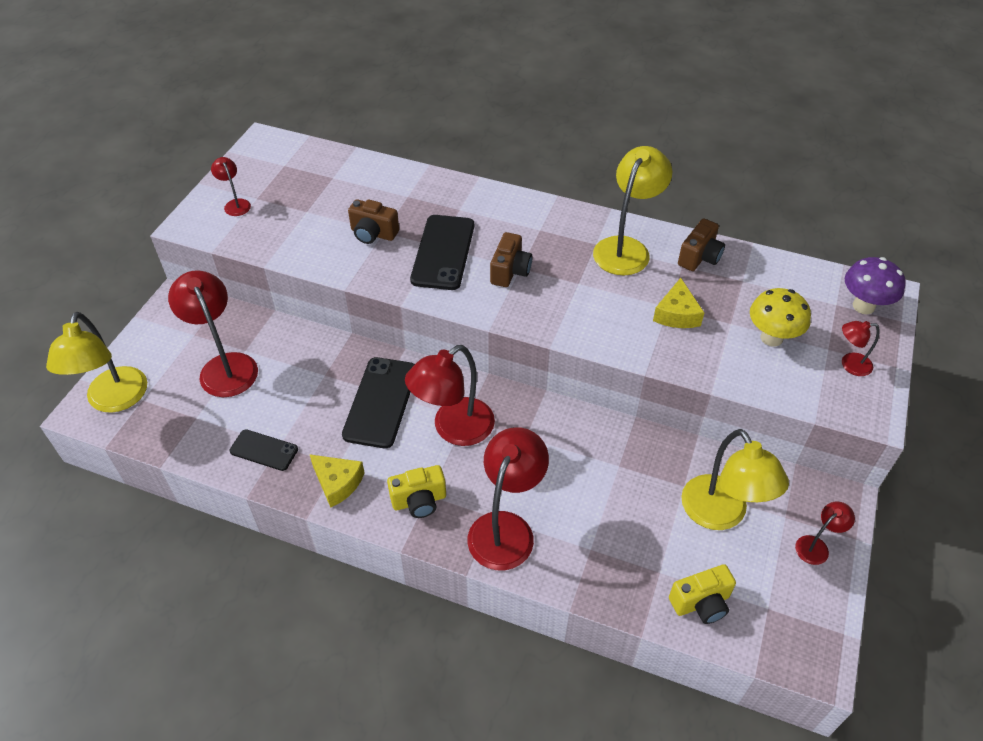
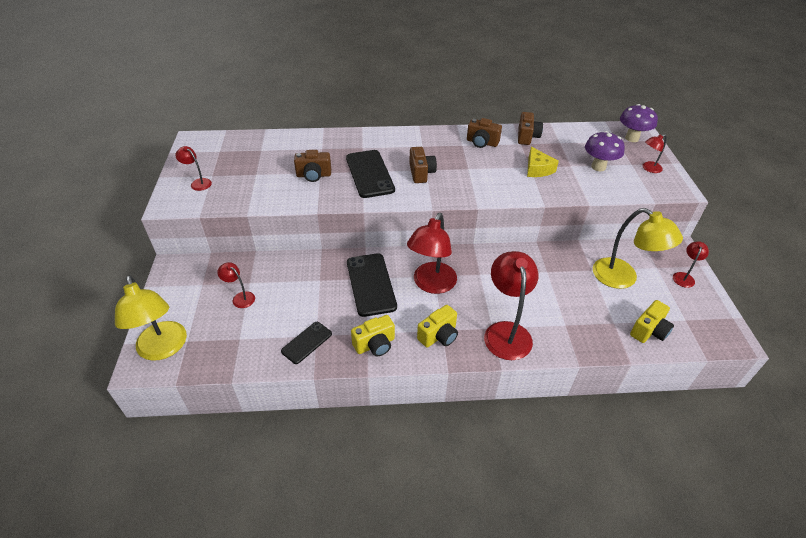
camera: 25 degrees left, 5 degrees down
red lamp [168,270,258,397] -> red lamp [217,262,255,308], size x0.49
black phone [230,429,298,471] -> black phone turned 45 degrees counterclockwise [281,322,332,364]
yellow cheese [309,454,365,508] -> yellow camera [351,315,395,356]
yellow lamp [593,146,672,275] -> brown camera [467,118,502,148]
yellow mushroom [750,288,811,347] -> purple mushroom [585,131,625,171]

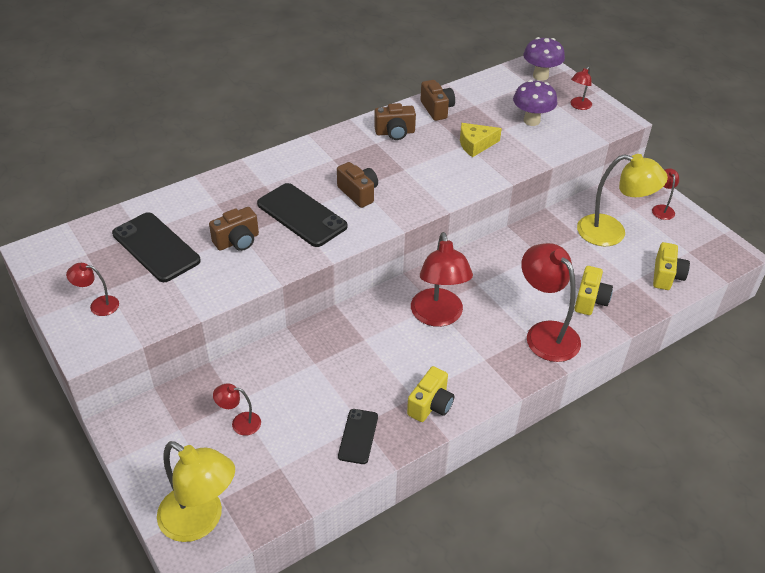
camera: 30 degrees left, 0 degrees up
black phone [347,253,397,317] -> black phone moved to [112,212,201,282]
yellow camera [417,305,458,347] -> yellow camera moved to [574,266,613,315]
yellow cheese [527,147,559,177] -> yellow cheese turned 120 degrees clockwise [460,123,502,157]

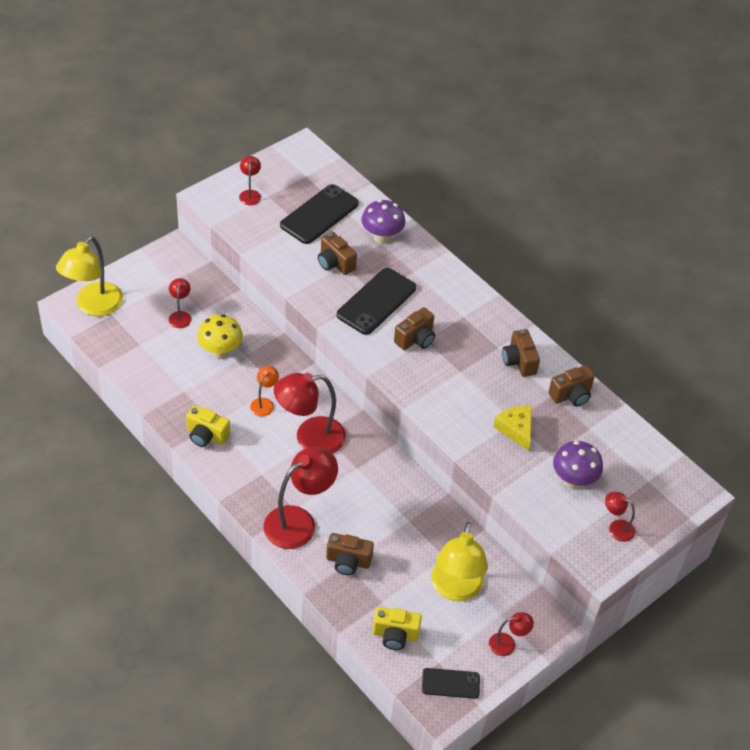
camera: 80 degrees right, 5 degrees up
black phone [338,409,378,464] -> black phone moved to [422,668,480,699]
purple mushroom [523,37,565,81] -> purple mushroom moved to [362,200,405,244]
yellow camera [574,266,613,315] -> brown camera [326,533,374,575]
none -> yellow mushroom [197,314,243,359]
none -> orange lamp [250,366,279,417]

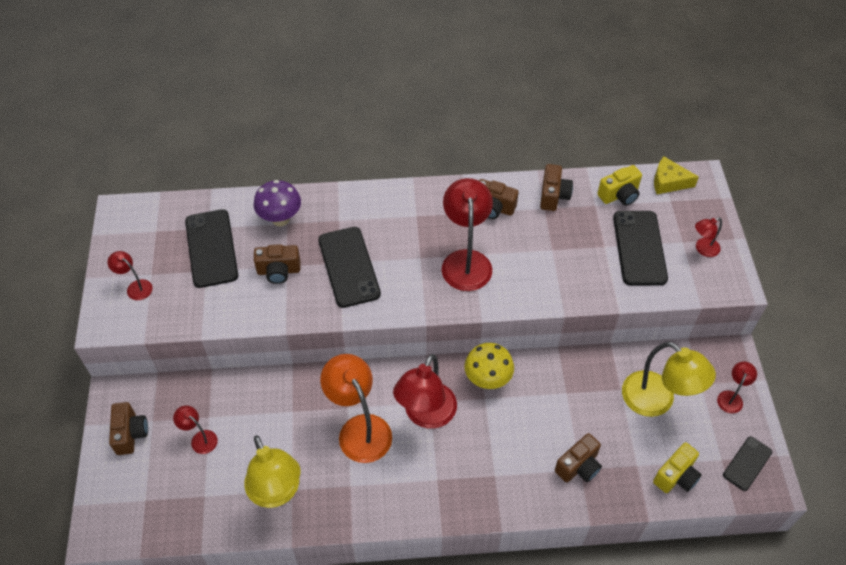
camera: 50 degrees left, 5 degrees up
yellow lamp [56,236,123,316] -> yellow lamp moved to [244,435,301,508]
yellow camera [186,405,230,447] -> yellow camera moved to [597,165,642,206]
yellow mushroom [197,314,243,359] -> yellow mushroom moved to [464,343,514,389]
orange lamp [250,366,279,417] -> orange lamp [320,354,392,463], size x2.04
red lamp [264,447,338,549] -> red lamp moved to [442,178,493,291]
brown camera [394,307,435,350] -> brown camera moved to [109,402,148,455]
yellow cheese [493,406,532,451] -> yellow cheese moved to [654,157,699,194]
purple mushroom [553,441,603,489] -> black phone [613,211,668,285]

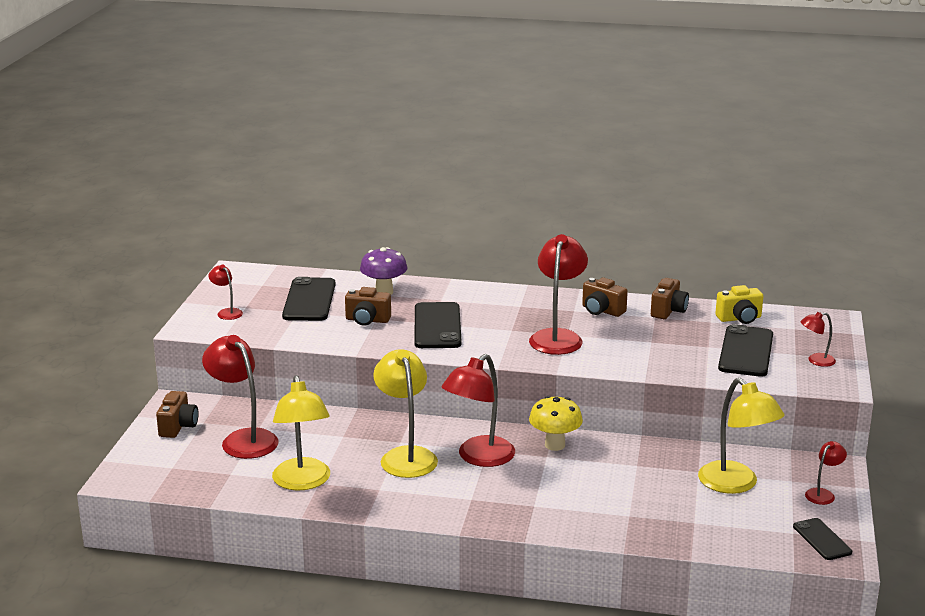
camera: 15 degrees right, 30 degrees down
red lamp [173,405,218,454] -> red lamp [202,335,279,459], size x2.04
orange lamp [320,354,392,463] -> yellow lamp [373,349,438,478]
brown camera [555,433,602,482] -> none
yellow camera [653,442,702,493] -> none
yellow cheese [654,157,699,194] -> none
black phone [723,437,772,491] -> black phone turned 75 degrees counterclockwise [793,518,852,560]

